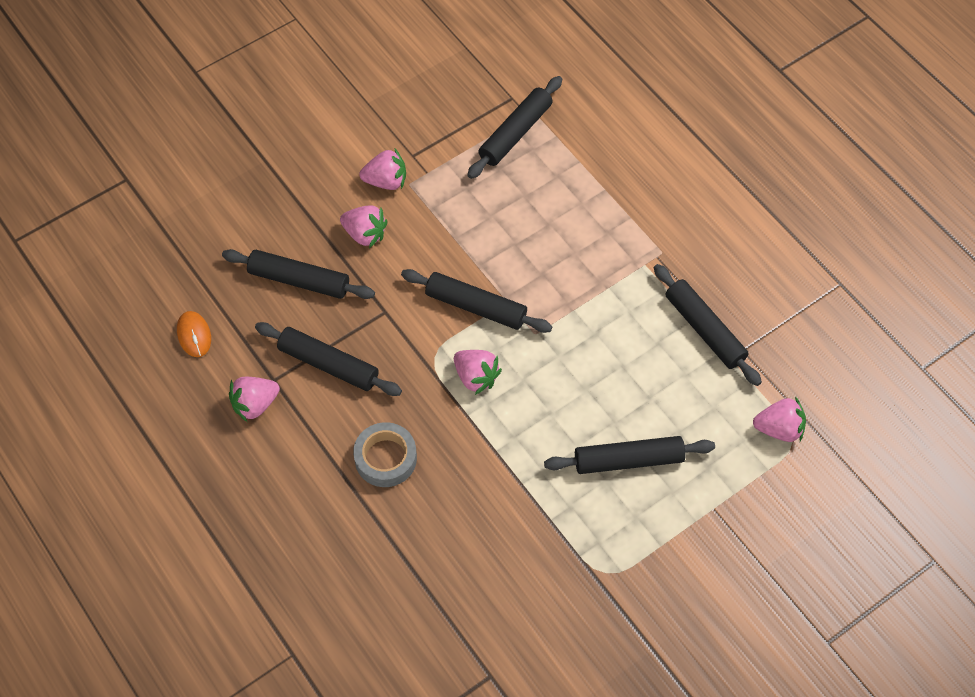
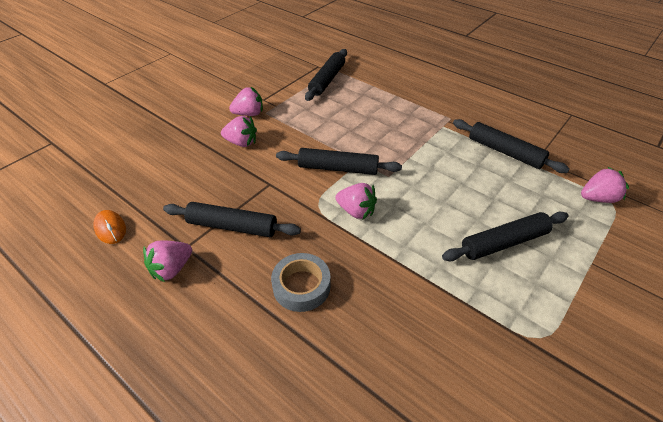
camera: 15 degrees left, 15 degrees down
black rolling pin [222,249,375,299] -> none

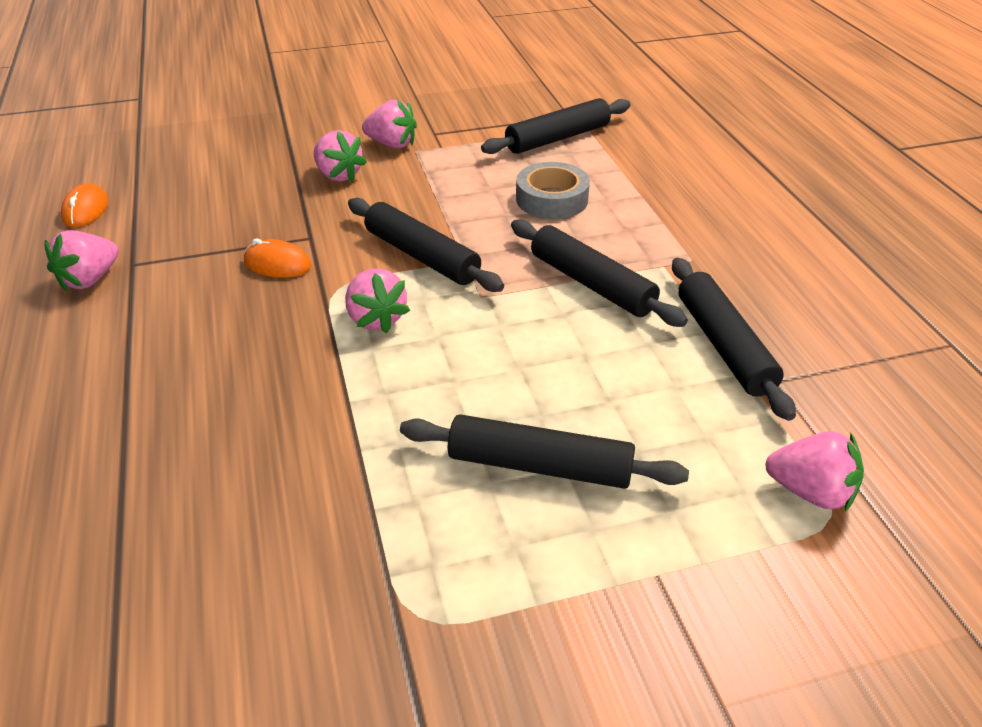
camera: 35 degrees right, 5 degrees down
pink strawberry [143,240,192,282] -> pink strawberry turned 45 degrees counterclockwise [44,230,119,291]
black rolling pin [163,202,301,237] -> black rolling pin moved to [511,219,688,327]
grey tape [271,253,331,312] -> grey tape moved to [516,162,590,219]
none -> orange mouse [244,238,311,278]

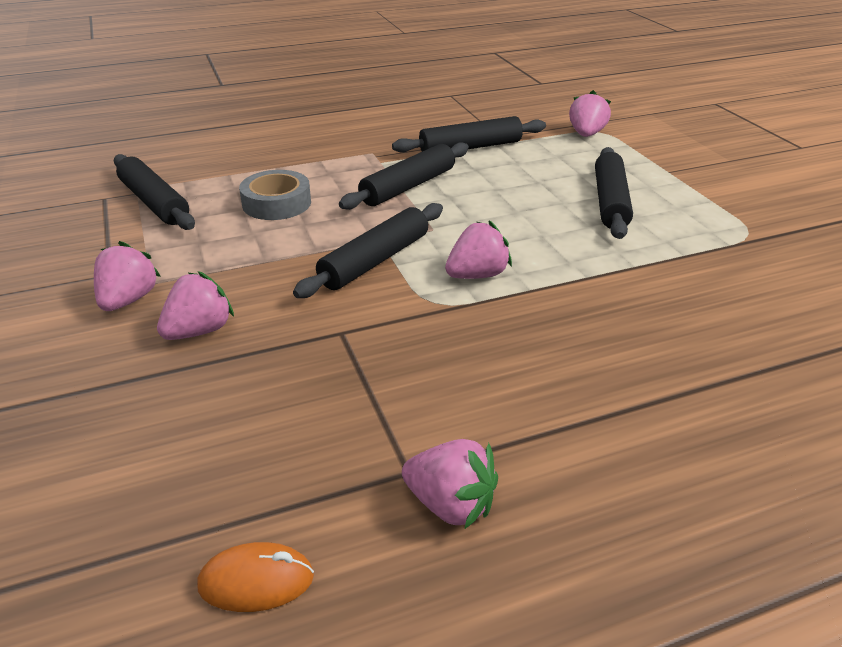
camera: 95 degrees left, 5 degrees down
orange mouse [244,238,311,278] -> none

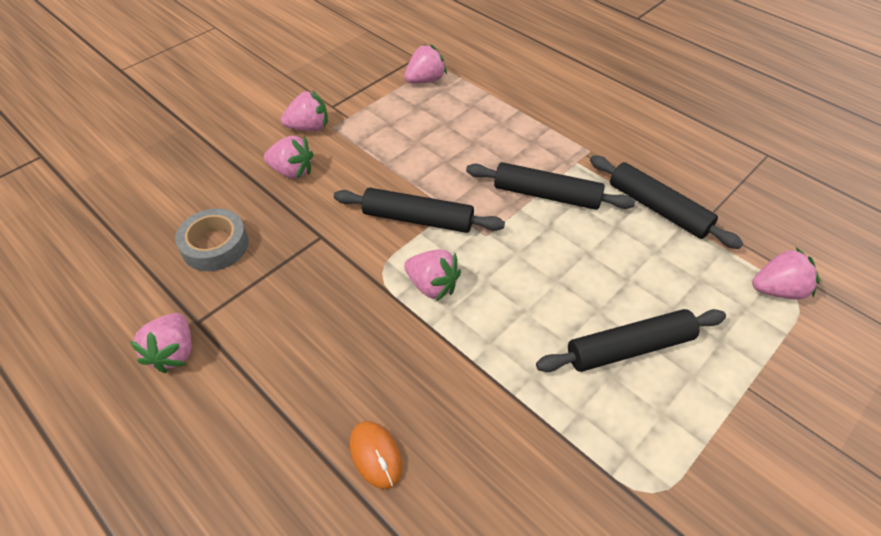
camera: 65 degrees right, 15 degrees up
black rolling pin [114,154,195,230] -> pink strawberry [404,44,447,84]
orange mouse [197,542,314,612] -> orange mouse moved to [350,421,402,489]
grey tape [239,170,311,220] -> grey tape moved to [175,208,248,271]

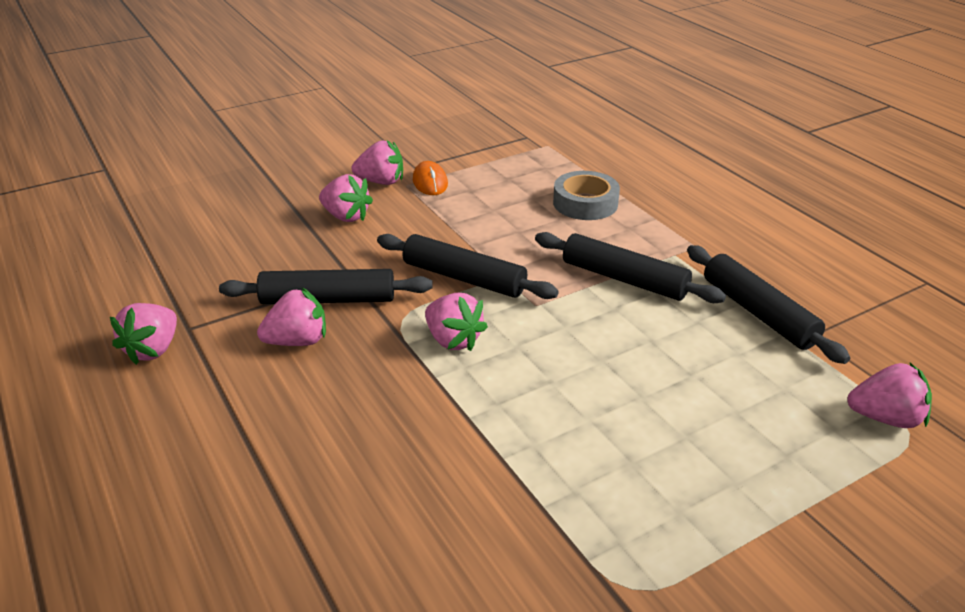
camera: 15 degrees right, 15 degrees down
grey tape [175,208,248,271] -> grey tape moved to [553,171,620,220]
orange mouse [350,421,402,489] -> orange mouse moved to [413,161,448,195]
pink strawberry [404,44,447,84] -> pink strawberry moved to [257,287,326,346]
black rolling pin [536,309,726,372] -> black rolling pin moved to [219,269,433,304]

